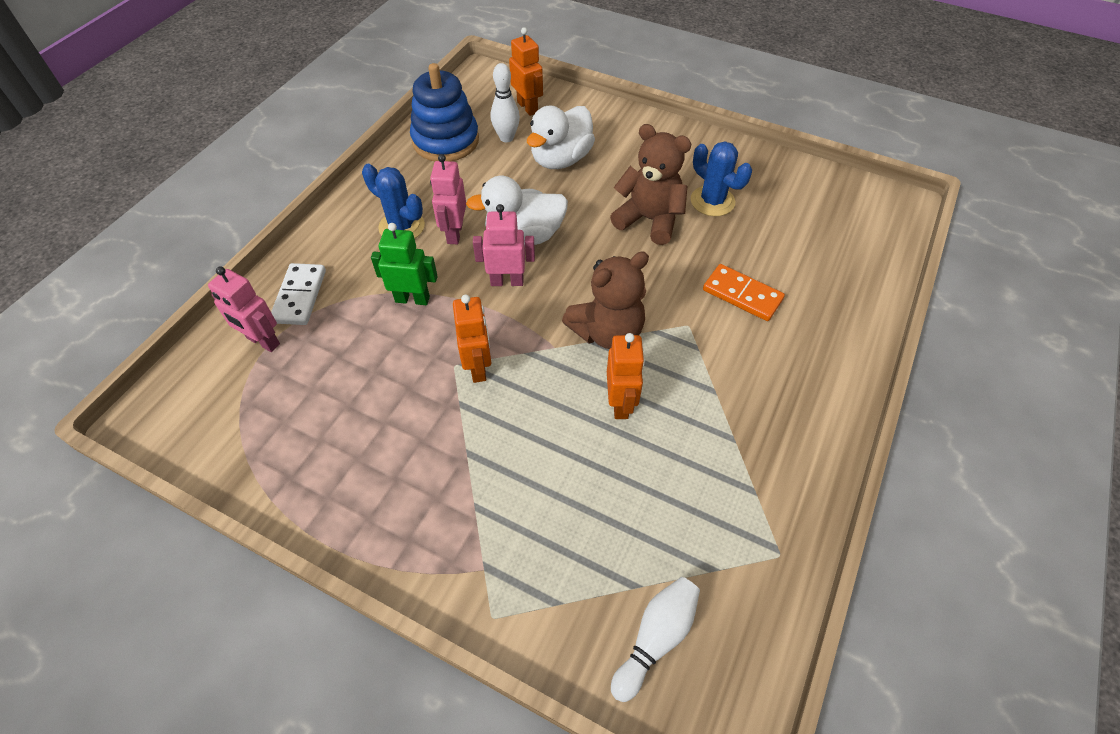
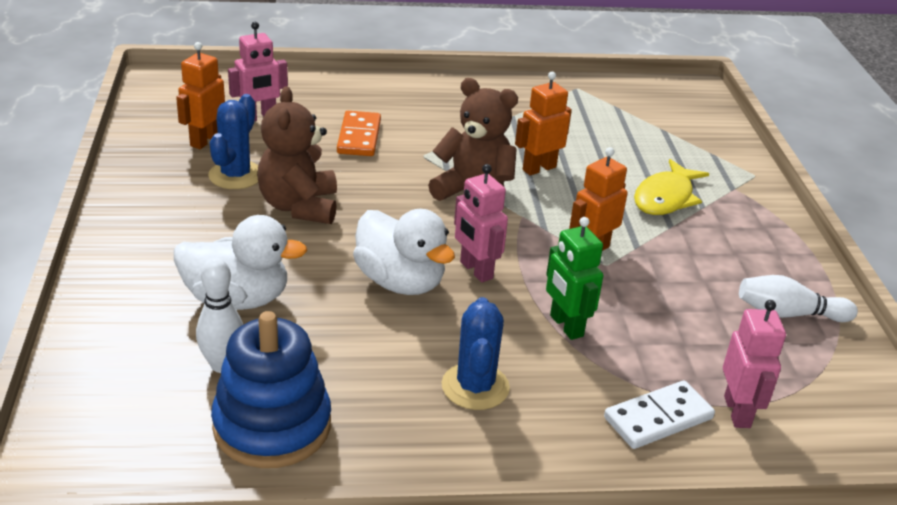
camera: 125 degrees left, 20 degrees down
pink robot [430,154,466,244] -> pink robot moved to [228,22,288,121]
orange robot [509,27,543,116] -> orange robot moved to [176,42,225,149]
white bowling pin [611,577,700,702] -> white bowling pin moved to [739,275,858,322]
none -> yellow fish [634,159,709,215]

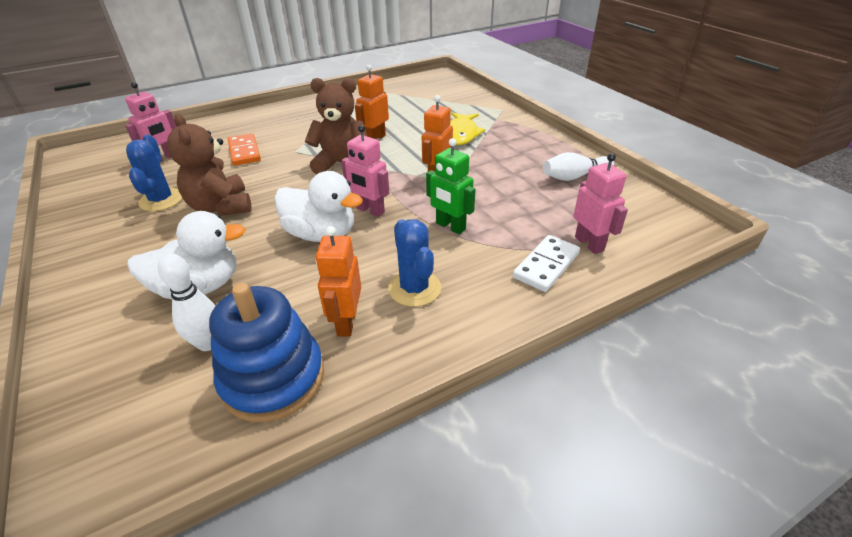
camera: 20 degrees left, 5 degrees up
orange robot [176,42,225,149] -> orange robot moved to [316,226,361,337]

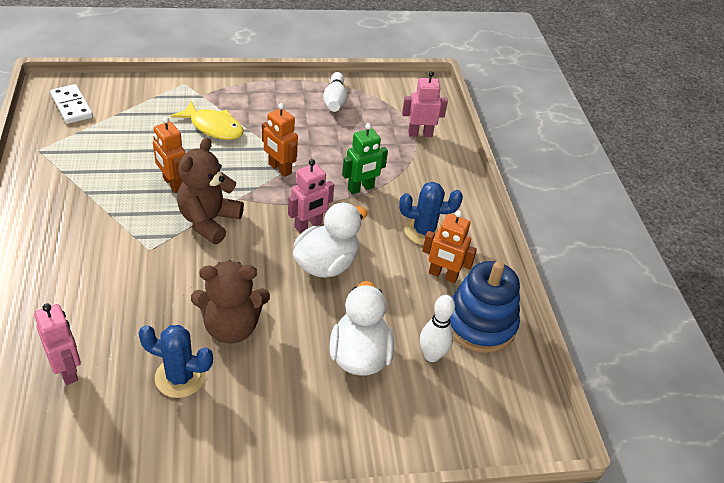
camera: 75 degrees left, 5 degrees up
orange domino [228,133,261,166] -> none
white domino [513,235,580,292] -> white domino moved to [50,84,93,124]

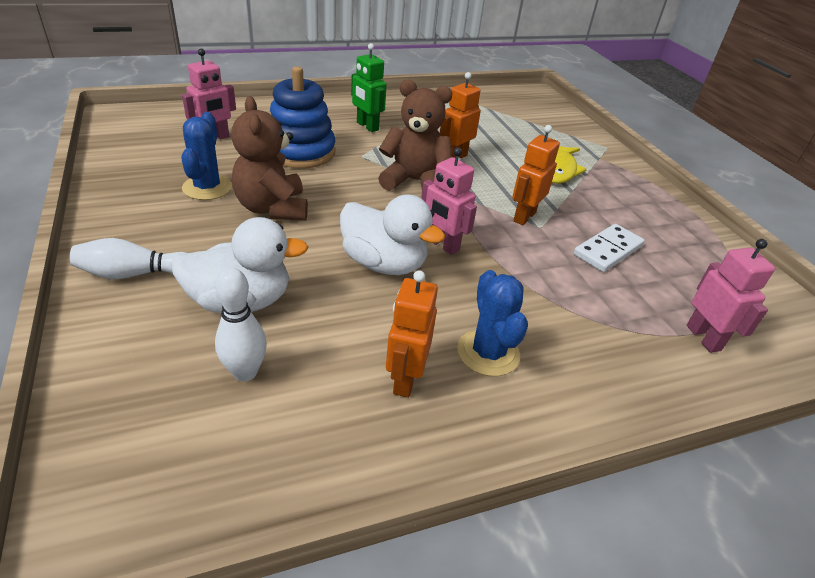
camera: 80 degrees right, 5 degrees down
white domino [50,84,93,124] -> white domino moved to [574,224,645,272]
white bowling pin [323,72,347,112] -> white bowling pin moved to [70,238,186,279]
green robot [342,123,388,194] -> green robot moved to [351,43,387,132]
blue stacking toy [450,261,520,353] -> blue stacking toy moved to [270,66,335,169]

